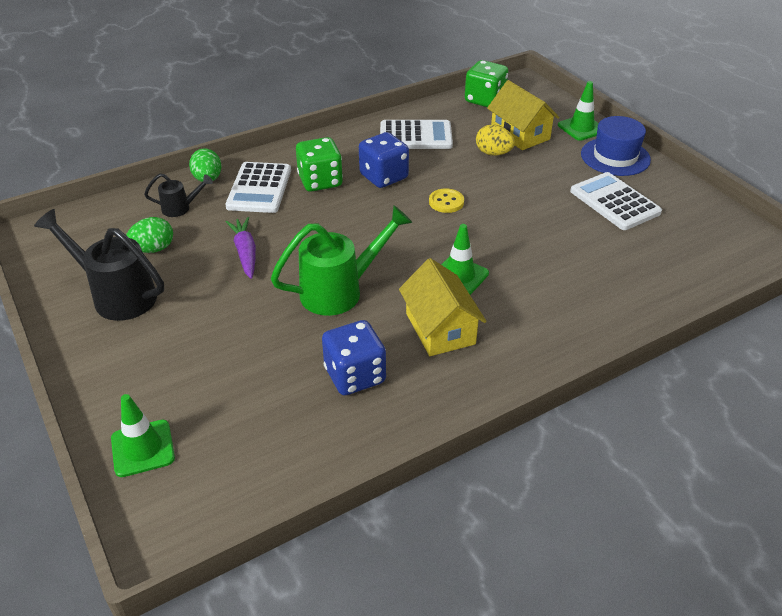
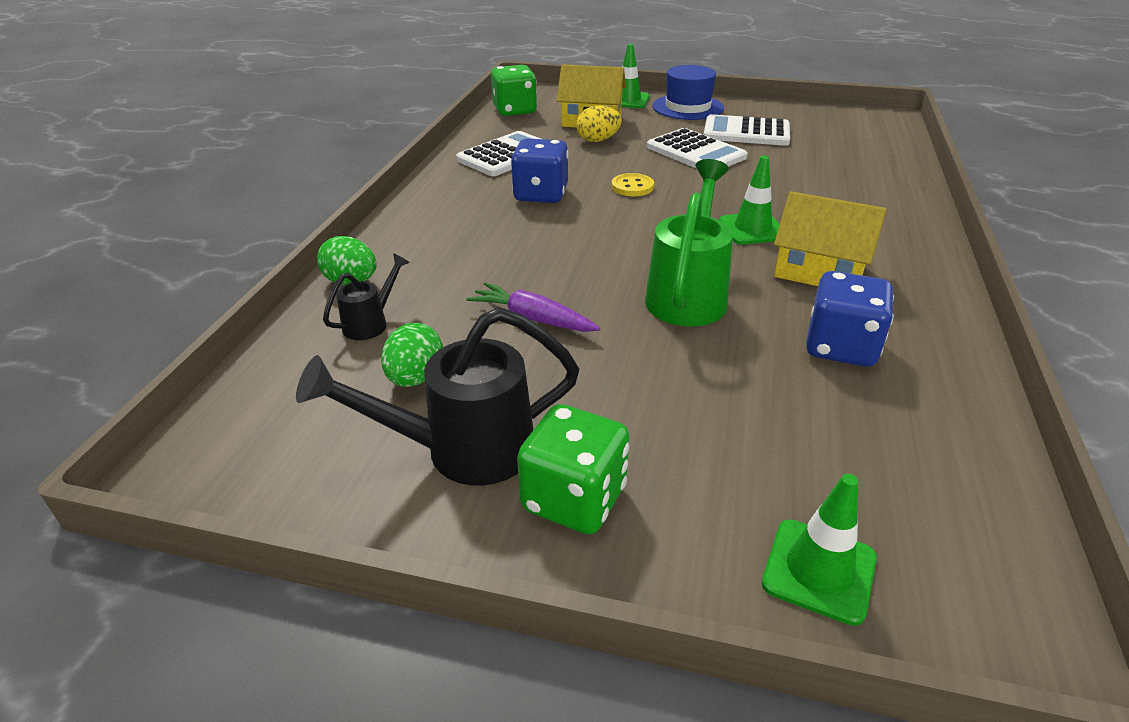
camera: 45 degrees left, 5 degrees down
white calculator [225,162,291,213] -> white calculator moved to [647,128,748,169]
green dice [296,137,343,192] -> green dice moved to [517,404,629,534]

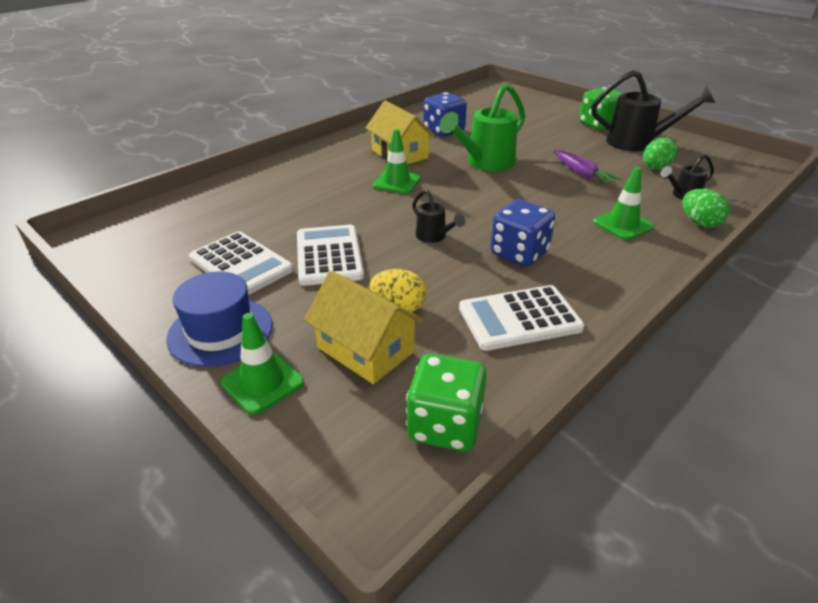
camera: 150 degrees left, 0 degrees up
yellow button [612,173,654,196] -> black watering can [412,190,466,243]
green traffic cone [762,474,877,626] -> green traffic cone moved to [593,167,654,240]

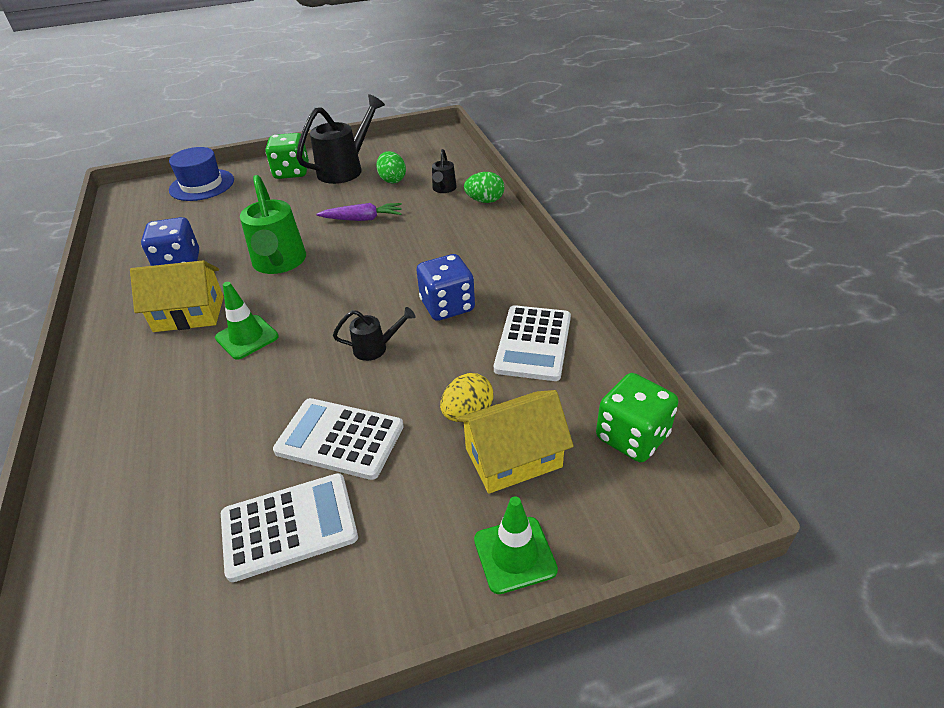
camera: 60 degrees left, 5 degrees up
blue hat [166,271,273,367] -> blue hat moved to [169,147,234,201]
green traffic cone [593,167,654,240] -> none

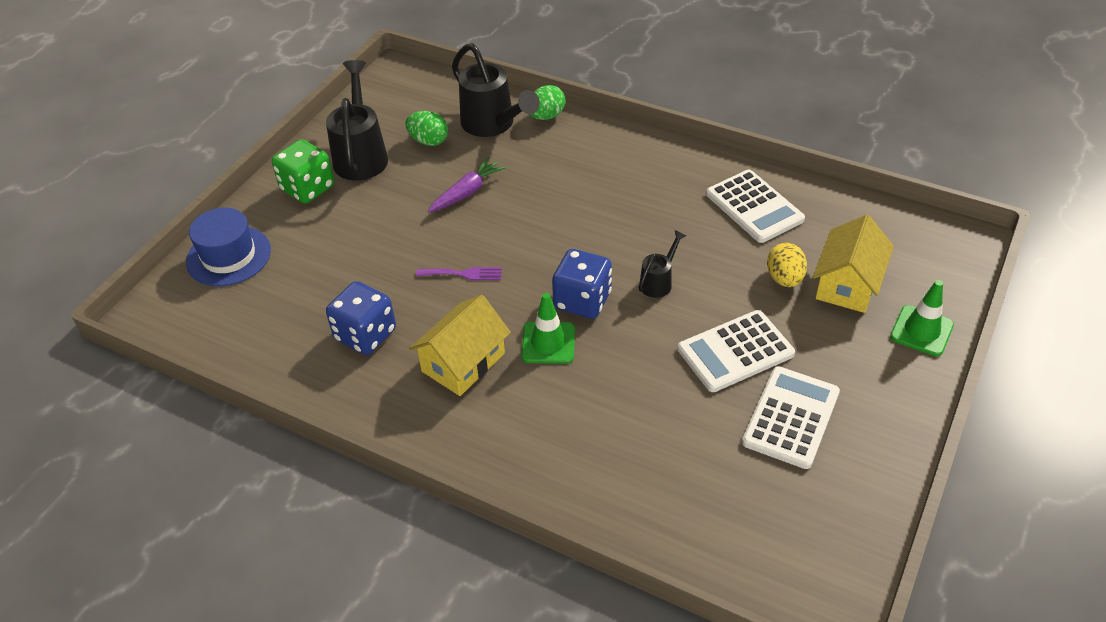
camera: 45 degrees left, 5 degrees up
green watering can [240,175,306,274] -> purple fork [416,267,502,280]
blue dice [416,254,475,321] -> blue dice moved to [552,249,612,319]
black watering can [432,149,457,193] -> black watering can [452,43,540,137], size x1.95
green dice [596,373,678,462] -> none

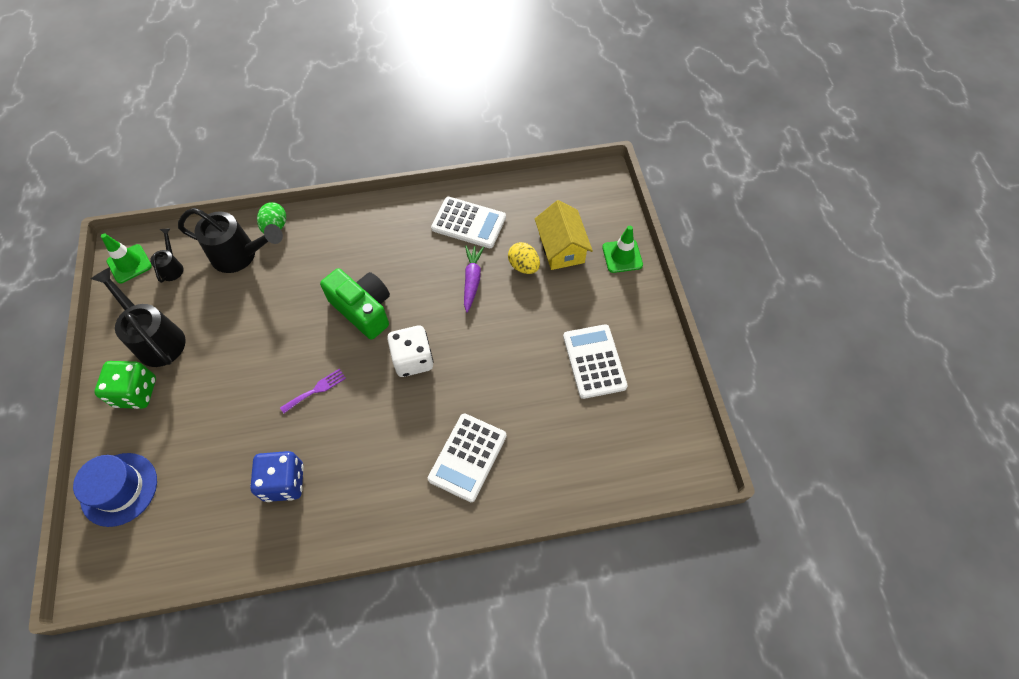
camera: 40 degrees left, 15 degrees up
green egg [406,111,448,146] -> none
yellow house [409,295,511,396] -> none
purple carrot [428,157,506,213] -> purple carrot moved to [464,246,484,313]
green traffic cone [521,293,575,364] -> green traffic cone moved to [101,234,152,283]
blue dice [552,249,612,319] -> white dice [387,326,433,377]
black watering can [639,230,686,298] -> black watering can moved to [150,229,184,283]
white calculator [678,310,795,392] -> white calculator moved to [428,413,506,502]
none -> green camera [320,268,390,340]

